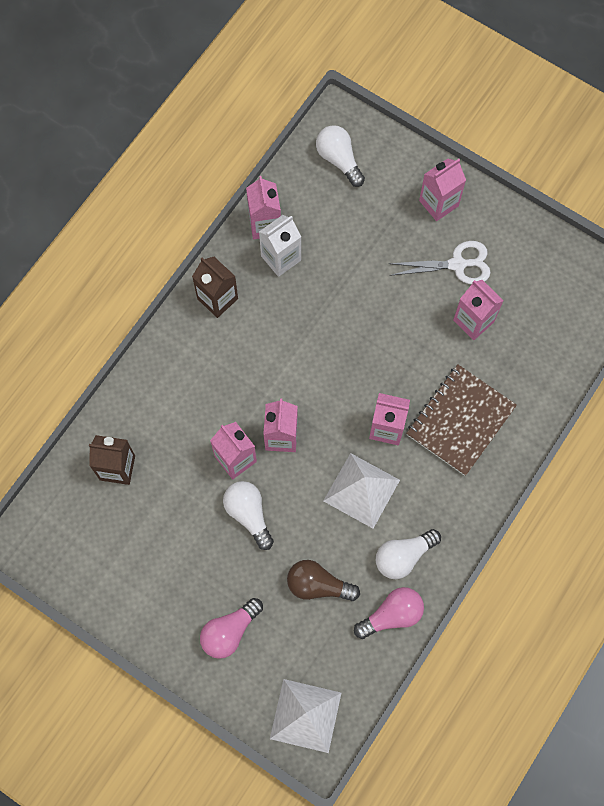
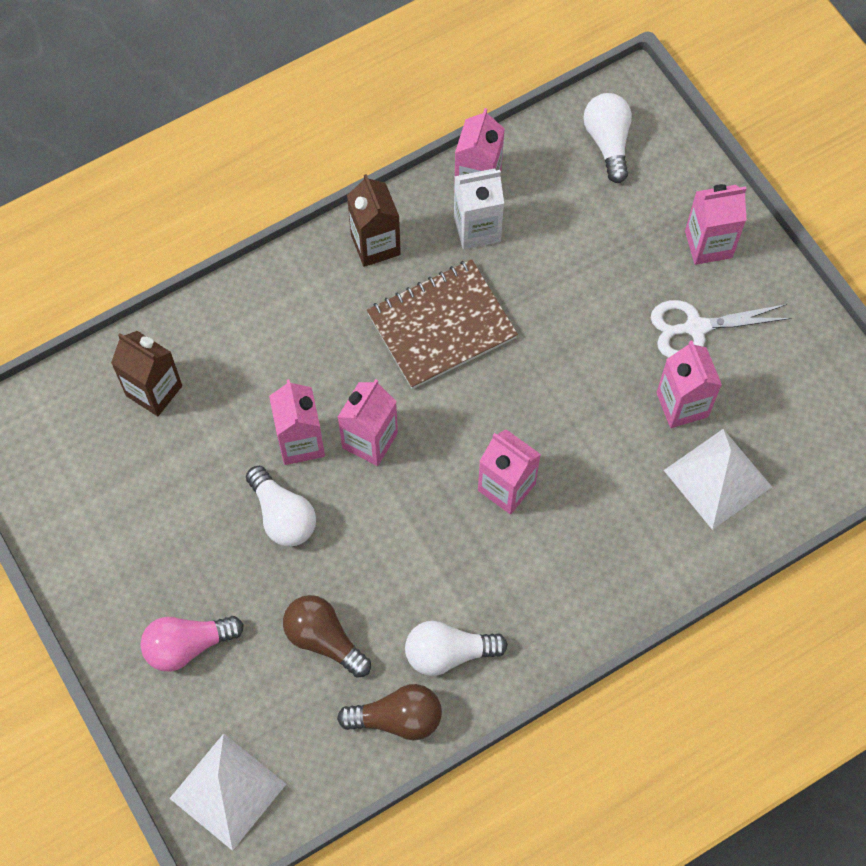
camera: 25 degrees right, 5 degrees down
white light bulb [223,481,274,550] -> white light bulb turned 150 degrees clockwise [246,466,316,547]
white pyramid [323,453,400,528] -> white pyramid moved to [664,429,772,530]
pink light bulb [354,587,424,639] -> brown light bulb [337,684,442,740]
white scissors [389,241,491,284] -> white scissors turned 150 degrees clockwise [651,300,792,358]
brown notebook [406,365,517,476] -> brown notebook moved to [367,259,518,389]

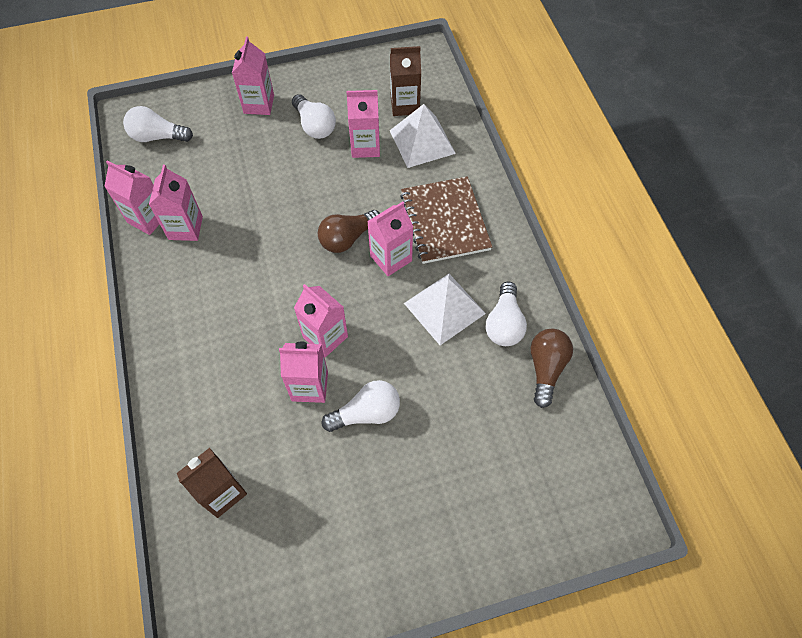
camera: 75 degrees left, 5 degrees down
pink light bulb [140,616,244,672] -> none
white pyramid [169,733,286,851] -> white pyramid moved to [404,274,486,345]
brown light bulb [283,595,371,678] -> brown light bulb moved to [318,210,380,253]
brown carton [347,174,401,267] -> brown carton moved to [390,46,421,116]
brown notebook [367,259,518,389] -> brown notebook moved to [400,176,492,264]
white carton [454,168,504,249] -> pink carton [149,165,203,241]
white scissors [651,300,792,358] -> white light bulb [292,94,336,139]

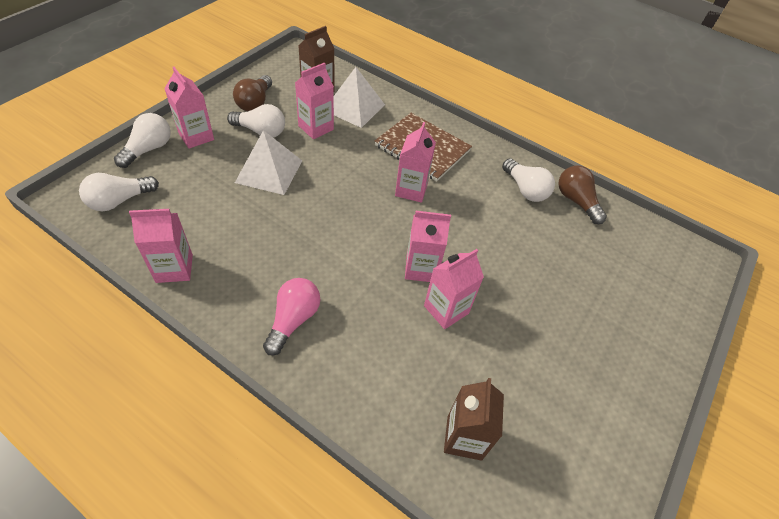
camera: 45 degrees left, 10 degrees down
pink carton [149,165,203,241] -> none
brown light bulb [318,210,380,253] -> brown light bulb moved to [233,75,272,111]
white light bulb [322,380,400,432] -> white light bulb moved to [114,113,171,168]
white pyramid [404,274,486,345] -> white pyramid moved to [235,130,302,195]
none -> pink light bulb [263,278,320,355]

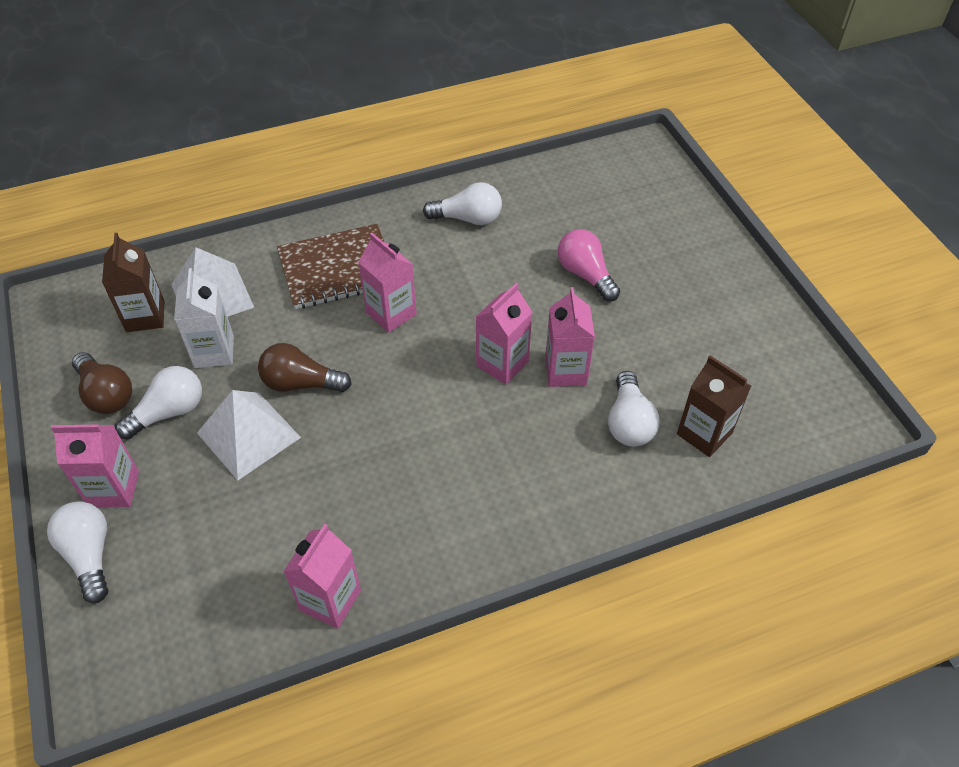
camera: 50 degrees left, 0 degrees up
white light bulb [79,173,159,211] -> white light bulb moved to [608,371,660,447]
pink light bulb [263,278,320,355] -> pink light bulb moved to [558,229,620,301]
pink carton [295,62,334,139] -> white carton [174,268,234,368]
brown light bulb [559,165,607,224] -> brown light bulb moved to [258,343,352,392]

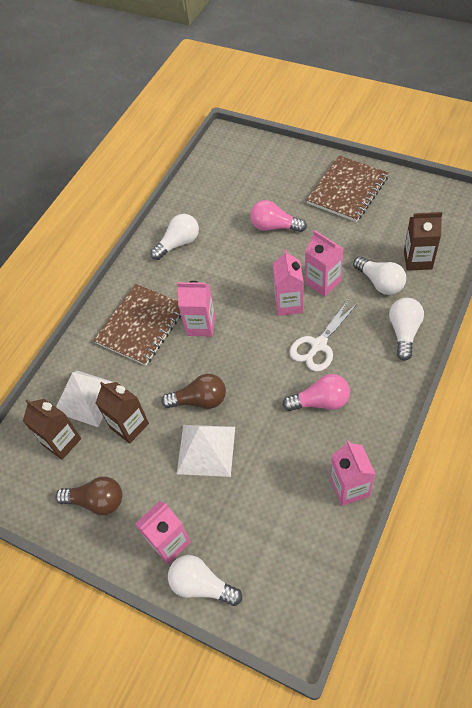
camera: 35 degrees left, 5 degrees up
white light bulb [115,366,202,440] -> white light bulb moved to [389,298,424,361]
white carton [174,268,234,368] -> brown carton [96,382,149,444]
brown light bulb [258,343,352,392] -> brown light bulb turned 150 degrees counterclockwise [162,374,226,409]
none -> pink light bulb [283,374,350,411]
none -> white scissors [289,300,358,372]
none -> brown notebook [306,155,389,222]

